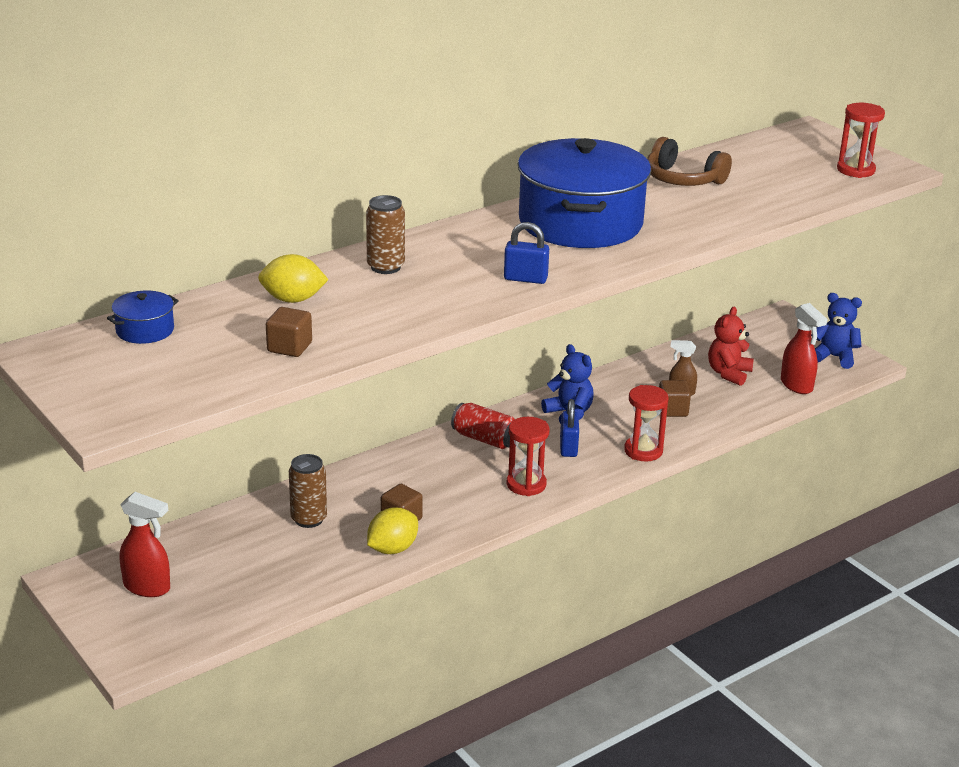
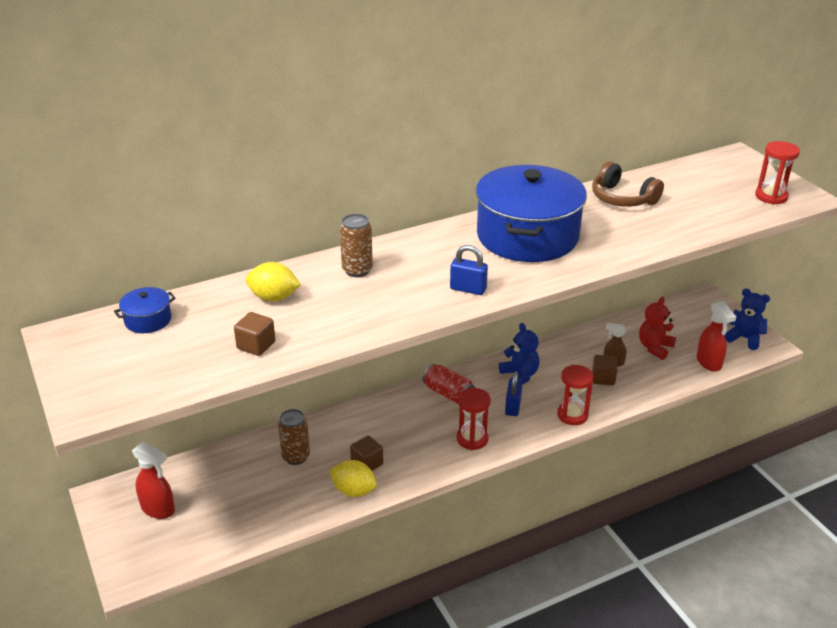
camera: 10 degrees right, 5 degrees up
yellow lemon [367,507,418,554] -> yellow lemon turned 60 degrees clockwise [329,460,377,497]

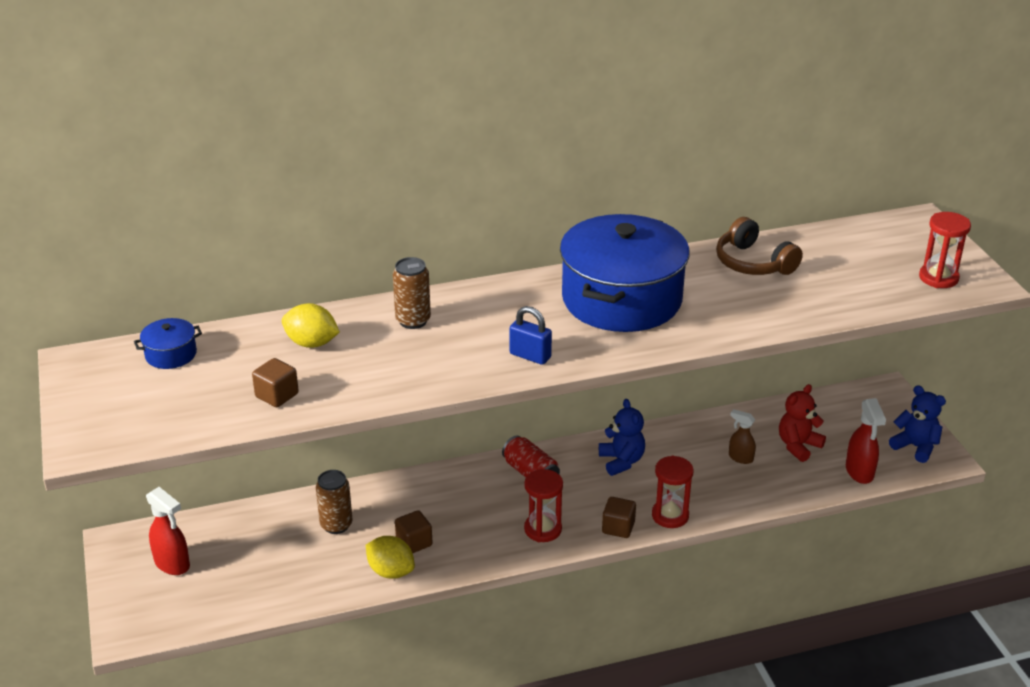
camera: 10 degrees right, 0 degrees up
blue padlock [505,371,523,416] -> none
brown cube [592,355,618,385] -> brown cube moved to [602,497,636,538]

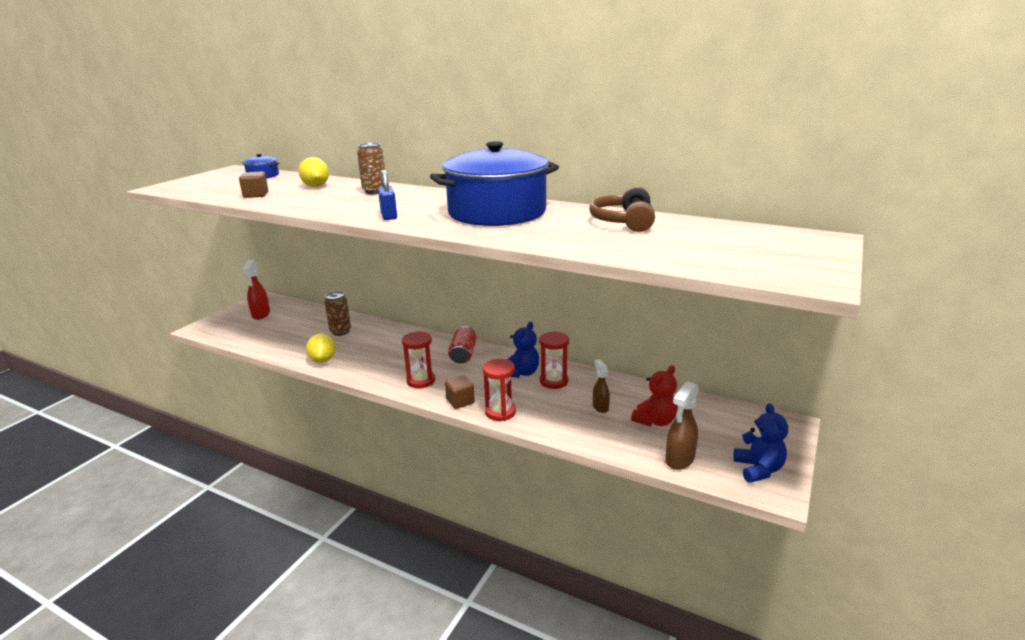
camera: 45 degrees right, 10 degrees down
brown cube [395,510,432,553] -> none
red teddy bear [779,384,826,462] -> red teddy bear turned 135 degrees clockwise [631,365,678,427]
red spray bottle [846,398,886,484] -> brown spray bottle [665,381,699,470]
red hourglass [919,212,971,288] -> red hourglass moved to [539,331,569,389]

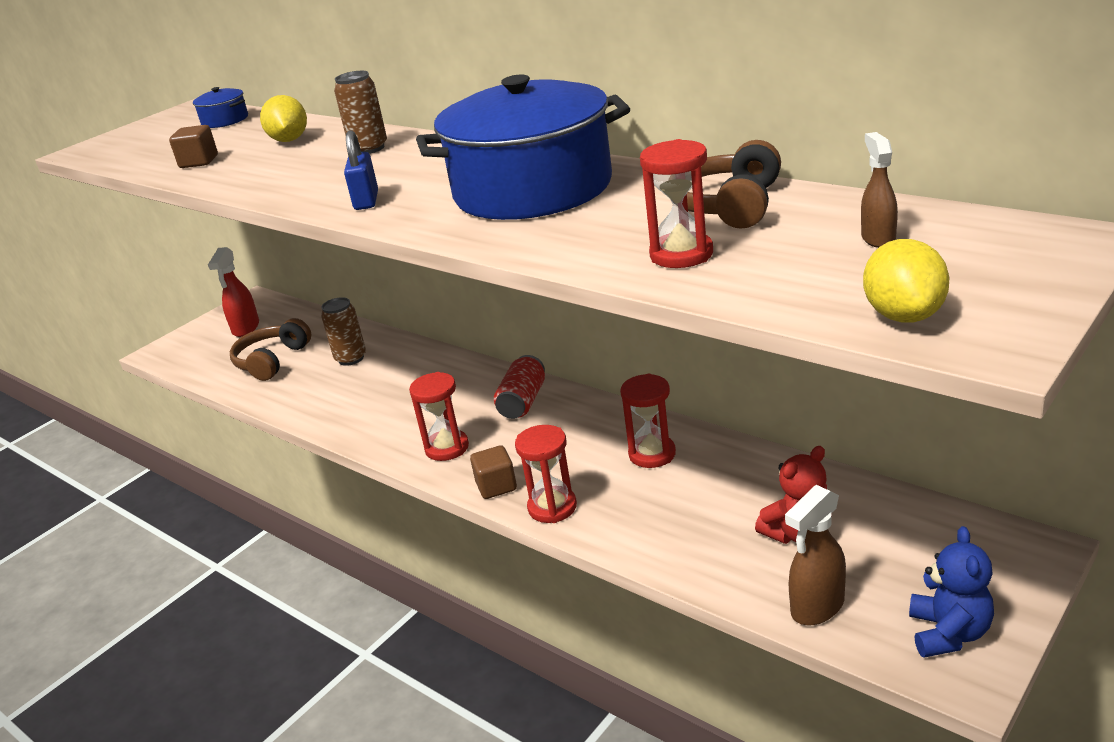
camera: 15 degrees right, 5 degrees up
yellow lemon [306,333,336,363] -> yellow lemon moved to [863,239,949,323]
blue teddy bear [507,322,539,378] -> none
brown spray bottle [593,359,610,413] -> brown spray bottle moved to [861,132,898,248]
none -> brown headphones [230,318,311,381]
none -> red hourglass [640,139,713,268]

